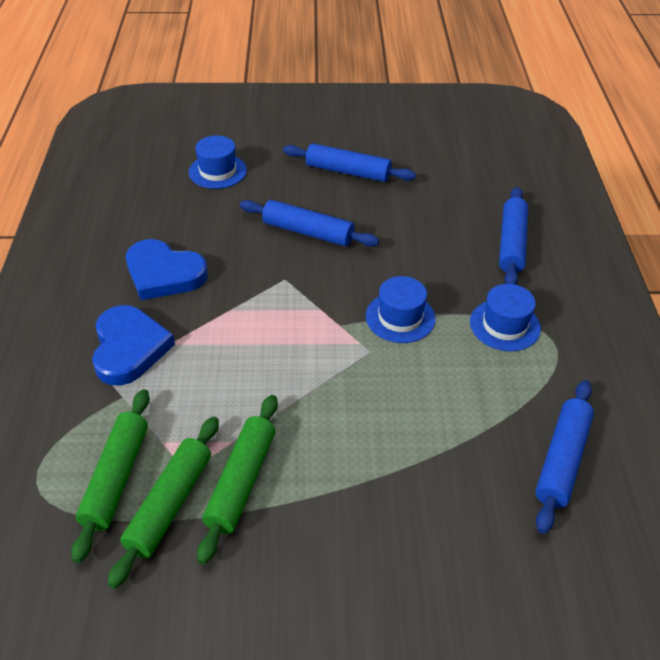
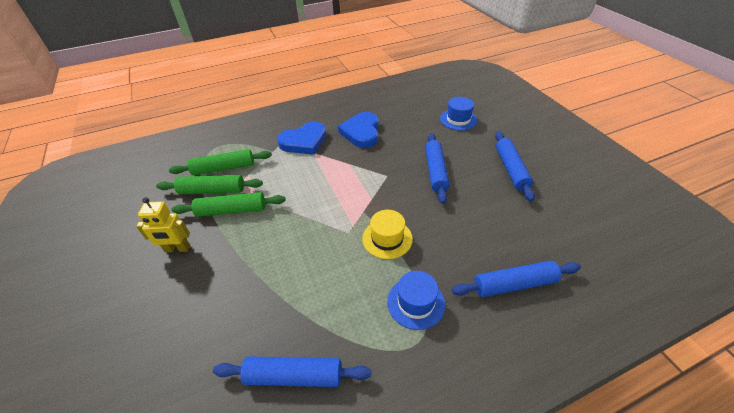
camera: 70 degrees right, 0 degrees up
blue hat [366,276,435,343] -> yellow hat [362,210,413,259]
none -> yellow robot [136,197,190,252]

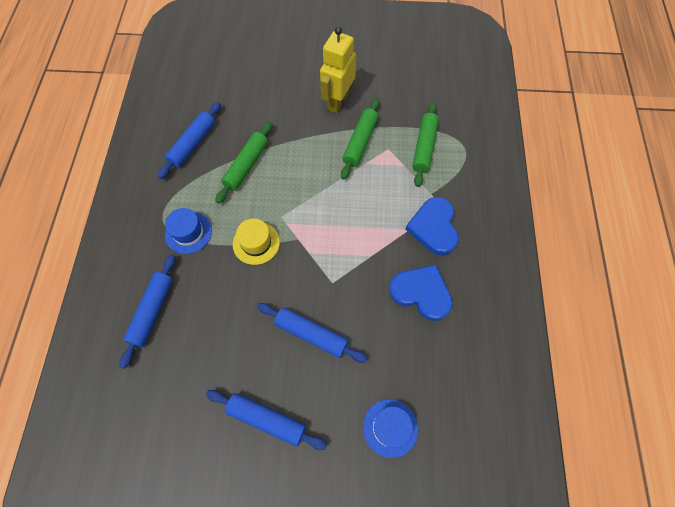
camera: 115 degrees right, 20 degrees up
yellow robot [136,197,190,252] -> yellow robot [320,26,356,113], size x1.50
green rolling pin [156,175,263,194] -> green rolling pin moved to [215,121,273,204]

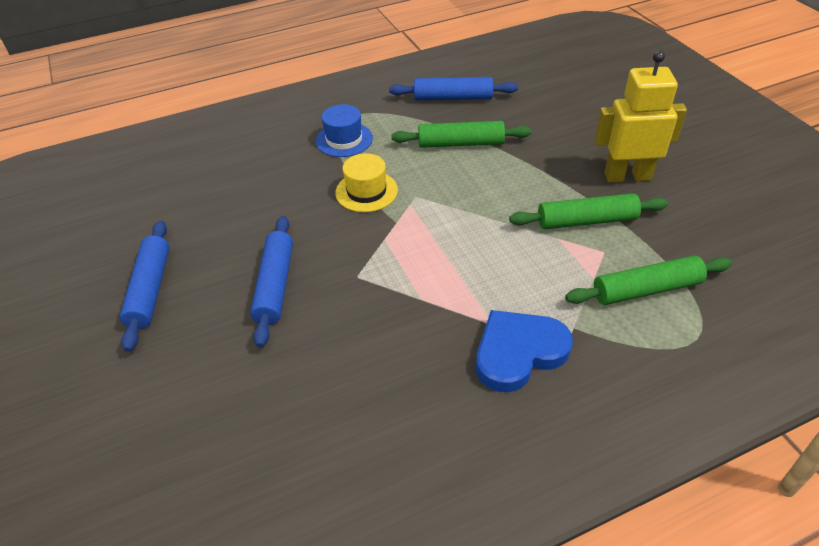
camera: 65 degrees right, 20 degrees down
blue rolling pin [119,254,176,369] -> none
blue hat [363,399,418,458] -> none
blue heart [389,265,453,321] -> none

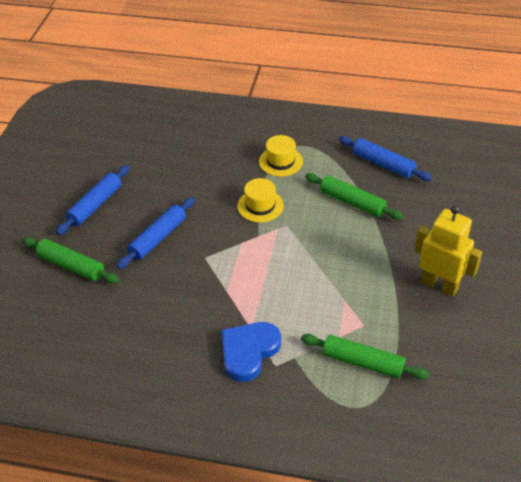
camera: 35 degrees right, 0 degrees up
blue hat [316,104,373,157] -> yellow hat [259,135,303,177]
blue heart [476,310,573,392] -> blue heart turned 60 degrees counterclockwise [221,322,281,382]
green rolling pin [509,193,668,229] -> green rolling pin moved to [22,237,119,284]

